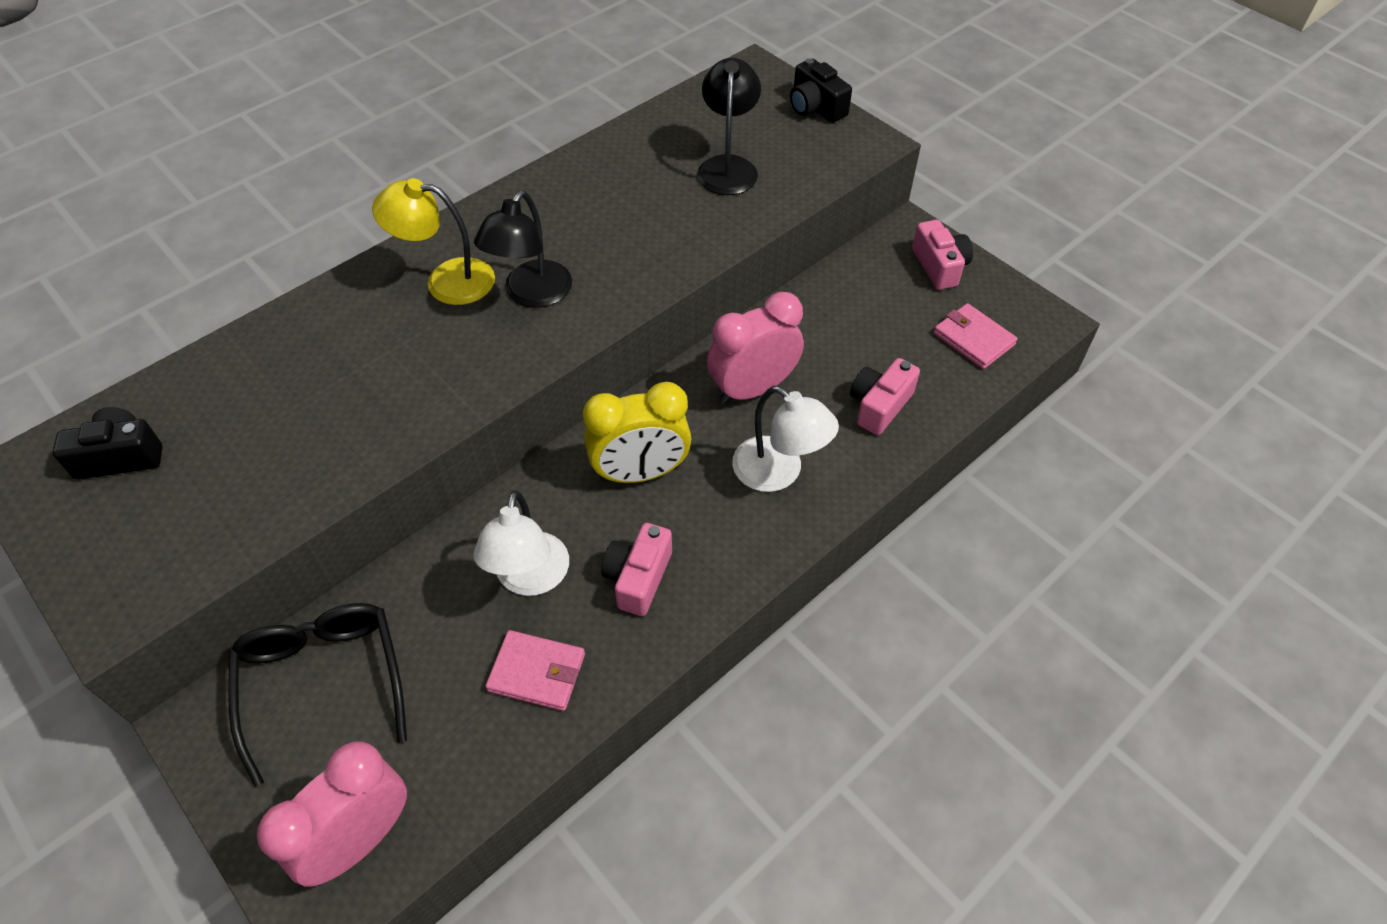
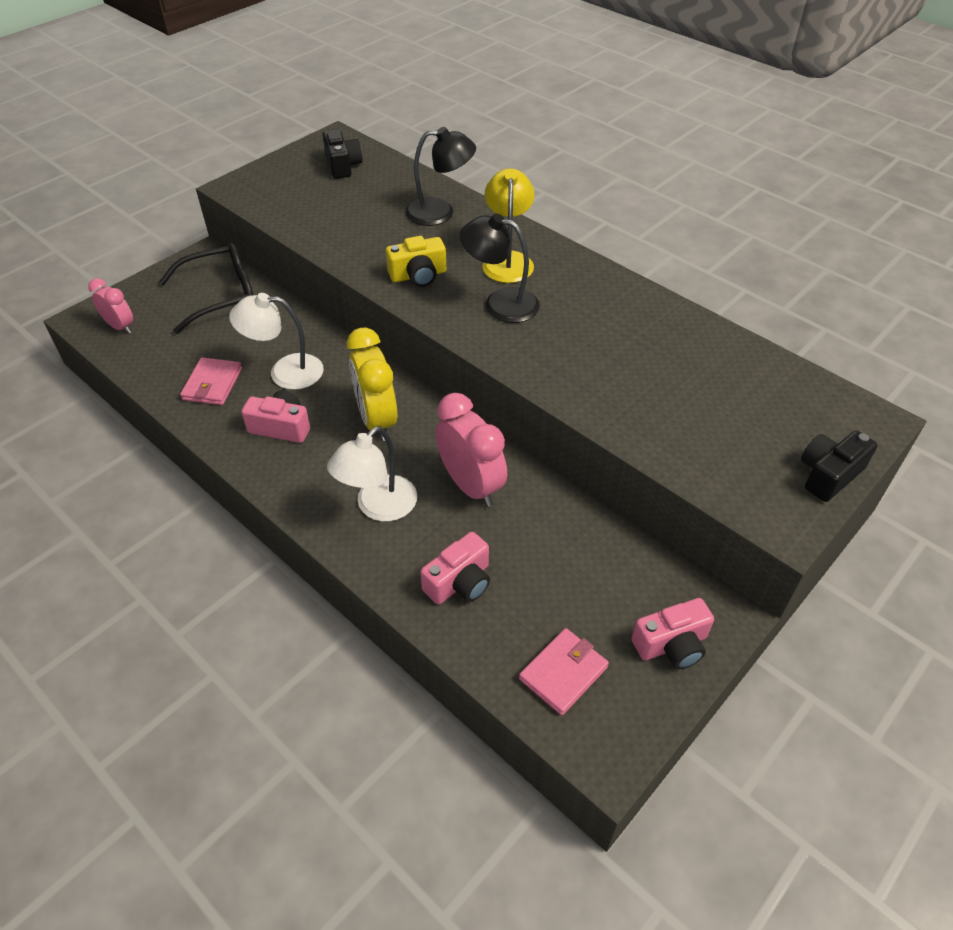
camera: 85 degrees right, 5 degrees down
pink clock [257,742,407,887] -> pink clock [88,278,133,334], size x0.60
black lamp [697,58,761,195] -> black lamp moved to [405,127,476,226]
pink camera [850,358,920,435] -> pink camera turned 105 degrees clockwise [420,532,490,605]
none -> yellow camera [386,236,446,287]

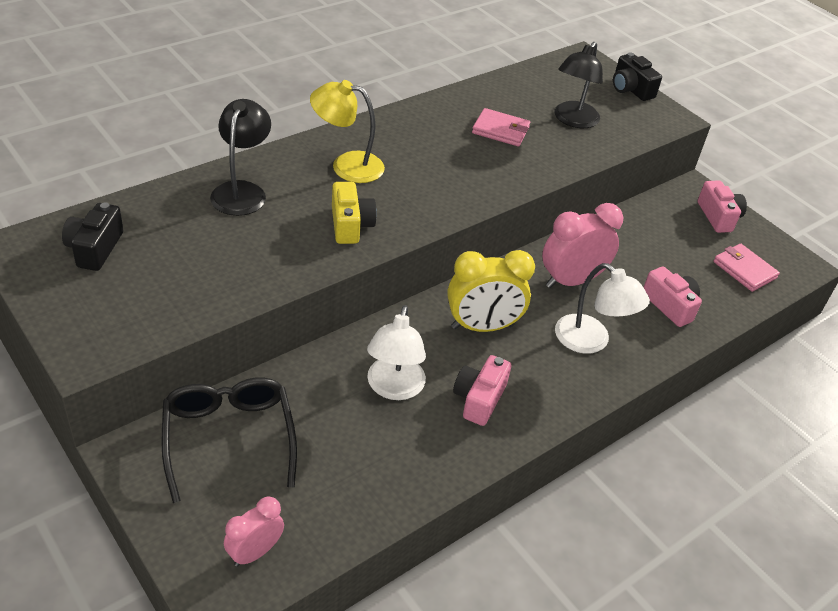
camera: 85 degrees left, 5 degrees down
pink wallet [180,357,242,405] -> pink wallet moved to [472,108,530,146]
black camera [323,129,363,179] -> black camera turned 75 degrees counterclockwise [62,202,123,271]
black lamp [460,214,540,323] -> black lamp moved to [555,42,603,128]

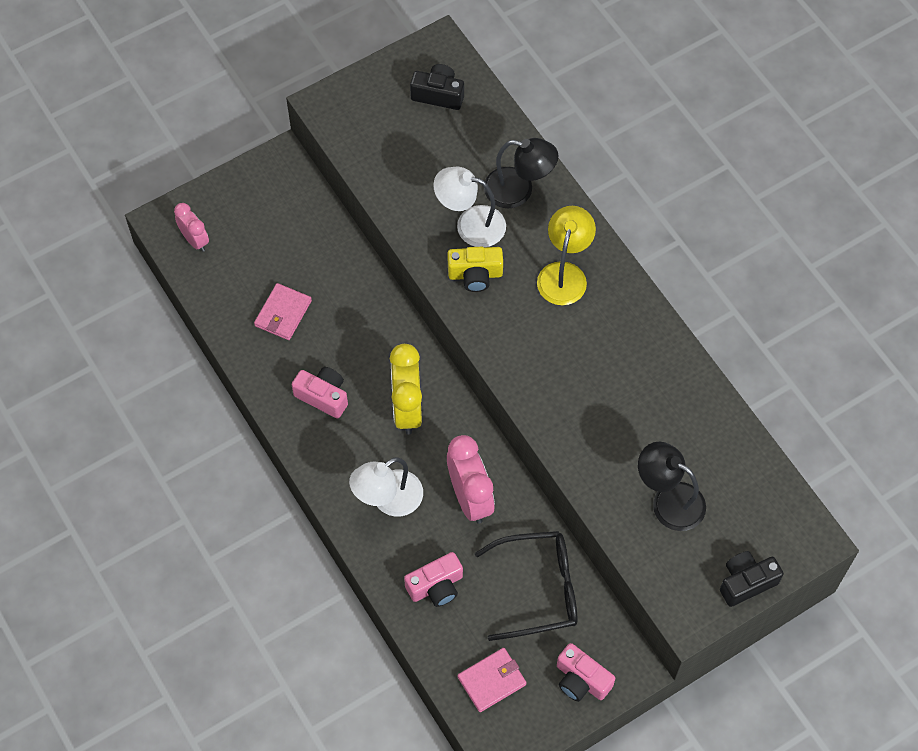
camera: 100 degrees right, 20 degrees up
black glasses [162,377,297,503] -> black glasses moved to [475,531,578,641]
white lamp [367,305,426,400] -> white lamp moved to [433,167,506,247]
pink wallet [472,108,530,146] -> pink wallet moved to [254,283,312,340]
pink camera [698,180,747,233] -> pink camera turned 45 degrees clockwise [557,643,615,702]

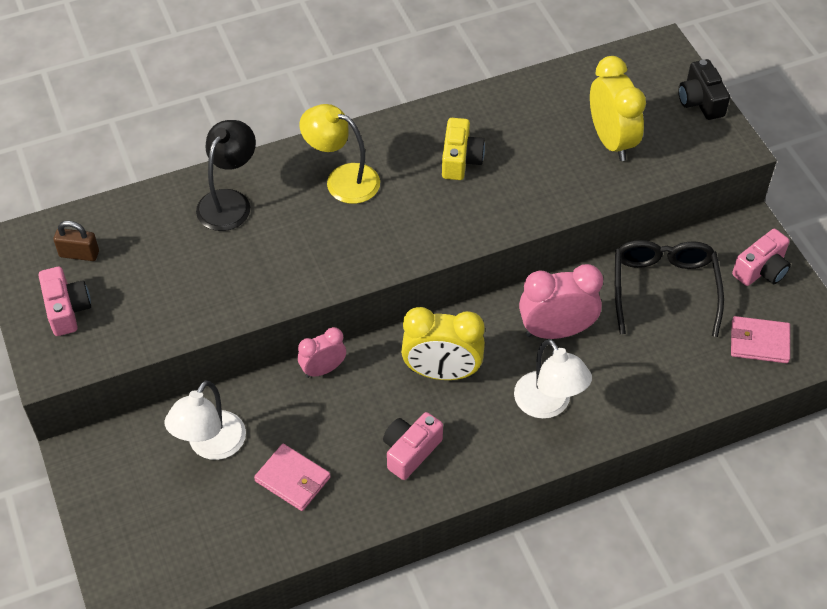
camera: 80 degrees left, 10 degrees down
pink clock [174,203,209,252] -> pink clock moved to [298,327,346,378]
pink camera [404,552,463,607] -> pink camera moved to [39,267,91,336]
black camera [410,64,464,110] -> brown padlock [53,221,99,261]
white lamp [433,167,506,247] -> white lamp moved to [164,381,246,460]
yellow camera [448,247,503,292] -> yellow camera moved to [442,118,485,180]
pink wallet [458,648,527,712] -> pink wallet turned 60 degrees counterclockwise [731,316,790,363]
black lamp [638,442,706,531] -> yellow clock [590,56,646,161]

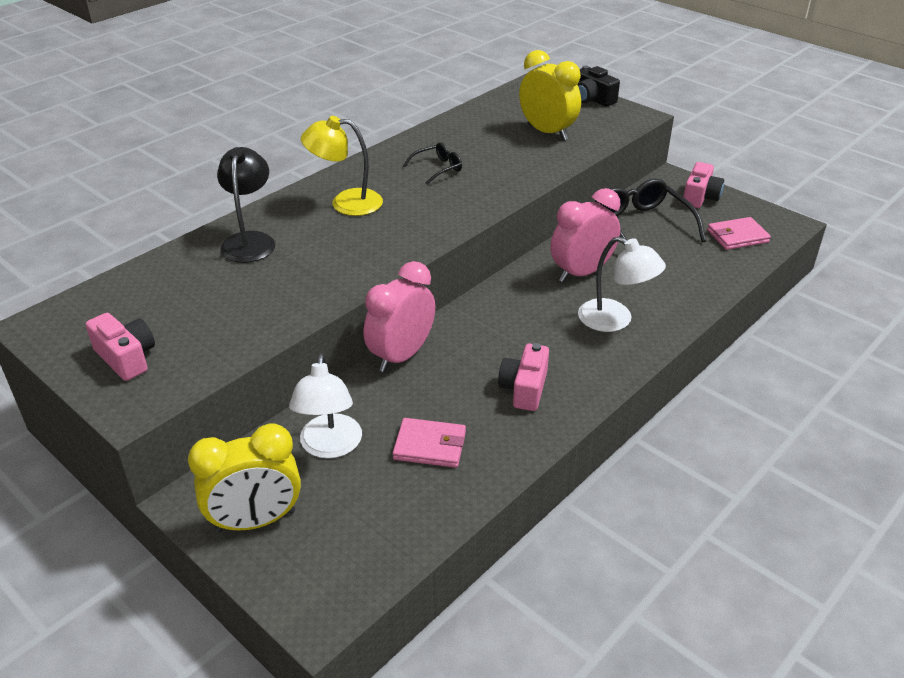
camera: 25 degrees left, 15 degrees down
brown padlock [53,221,99,261] -> none
pink clock [298,327,346,378] -> pink clock [364,261,435,372], size x1.68
yellow clock [401,307,485,380] -> yellow clock moved to [188,423,301,532]
yellow camera [442,118,485,180] -> black glasses [403,143,462,185]

